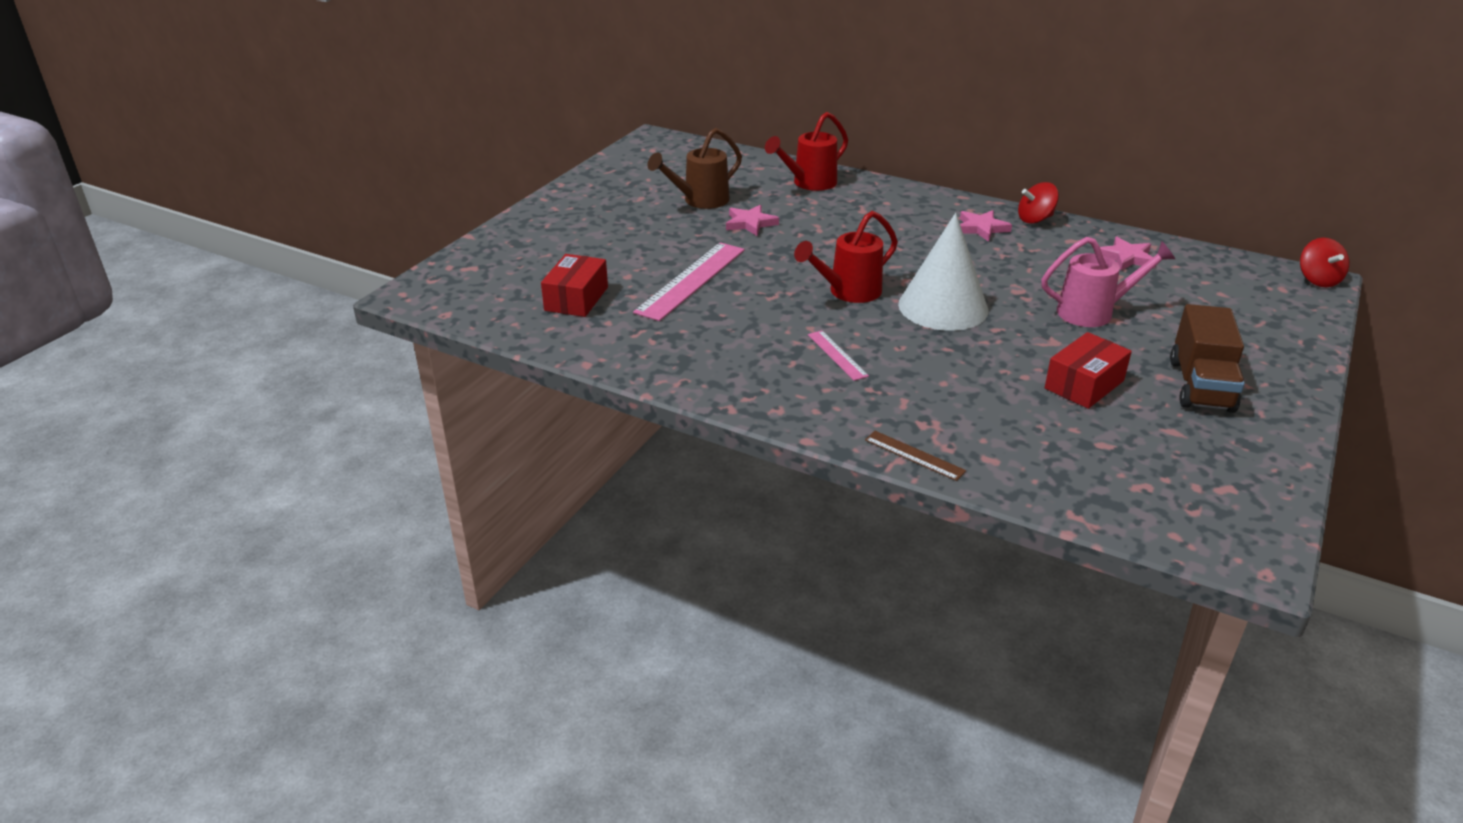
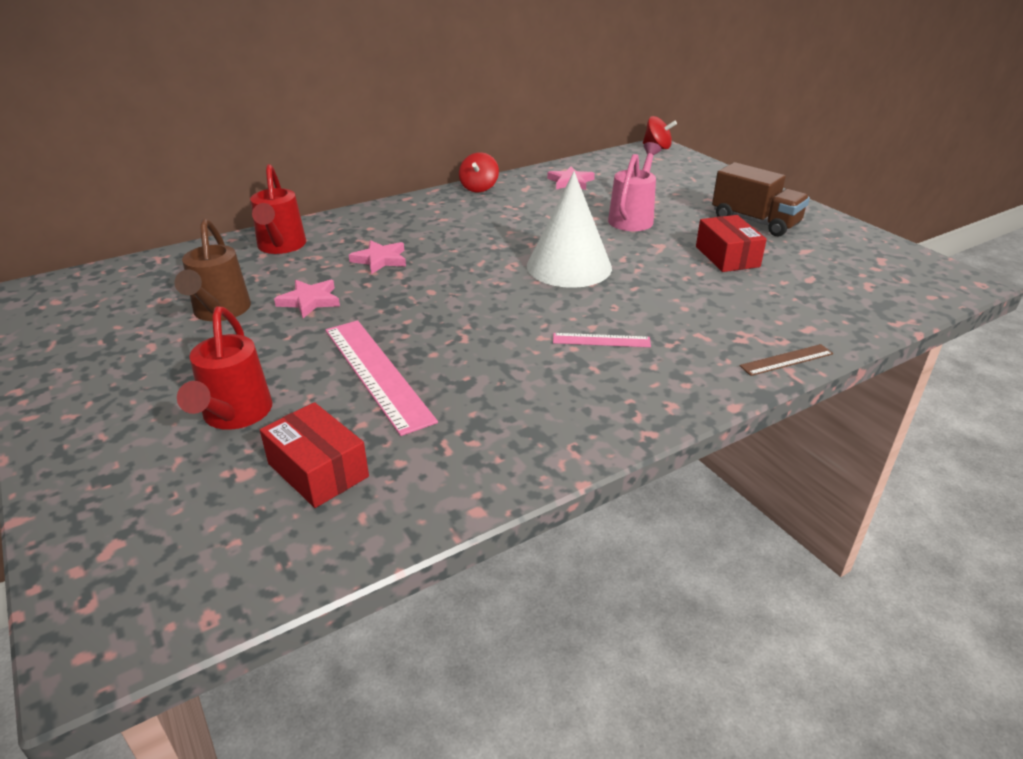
camera: 60 degrees left, 0 degrees up
red watering can [794,211,898,303] -> red watering can moved to [177,307,273,430]
pink star [960,210,1012,242] -> pink star moved to [349,240,406,274]

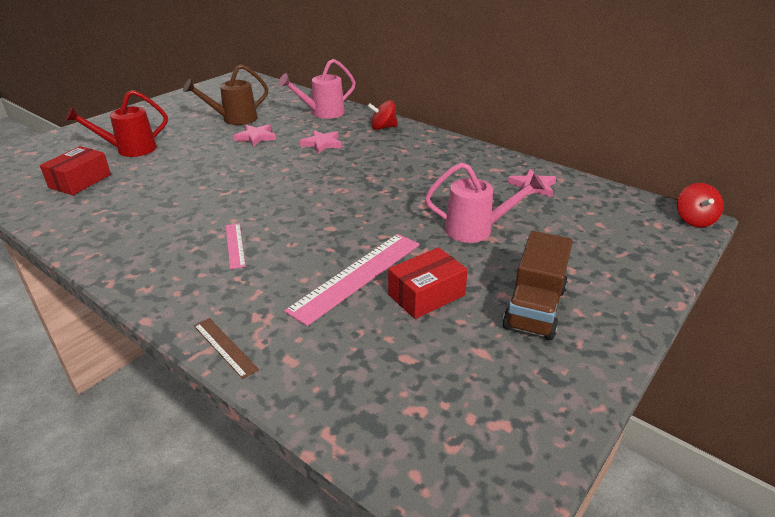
camera: 70 degrees right, 0 degrees up
red watering can [250,164,306,254] -> pink watering can [278,59,356,119]
pink ruler [326,320,438,436] -> pink ruler moved to [284,234,420,326]
red spinning top [459,152,499,192] -> red spinning top moved to [368,100,398,130]
white cone [527,171,612,288] -> none

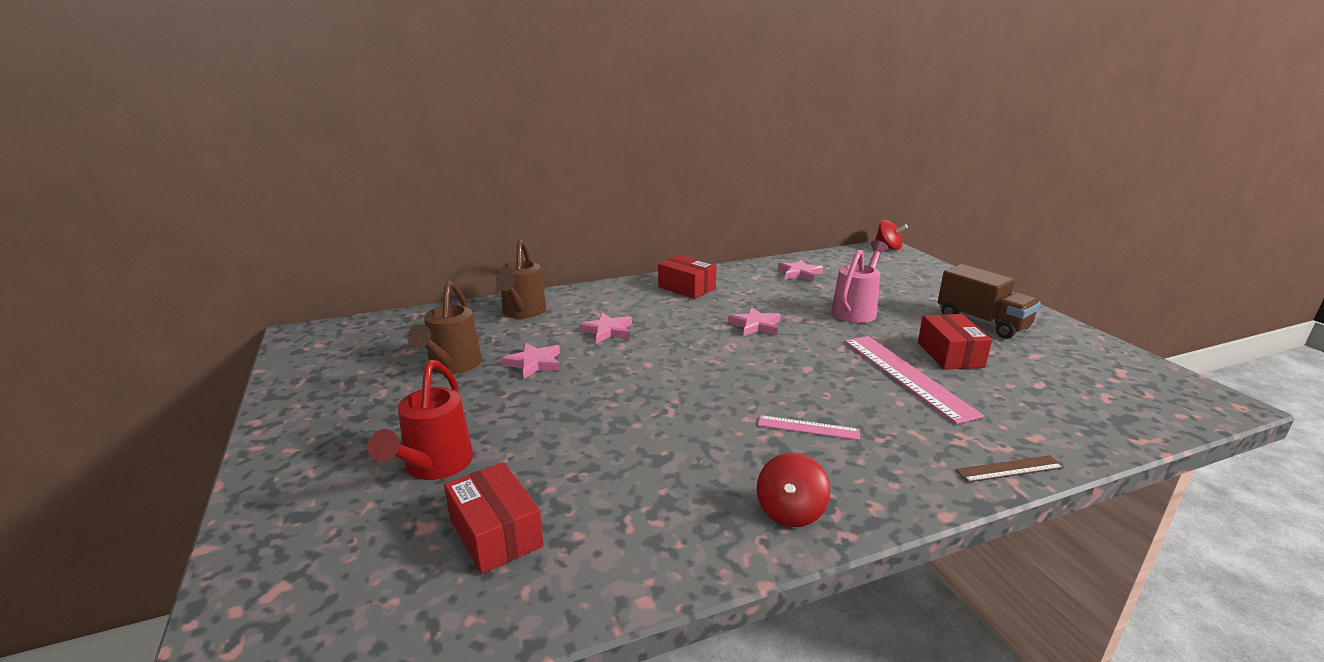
camera: 60 degrees left, 10 degrees down
pink watering can [278,59,356,119] -> brown watering can [495,239,546,319]
red spinning top [368,100,398,130] -> red spinning top moved to [757,453,830,527]
none -> red box [658,255,717,299]
none -> pink star [728,307,781,336]

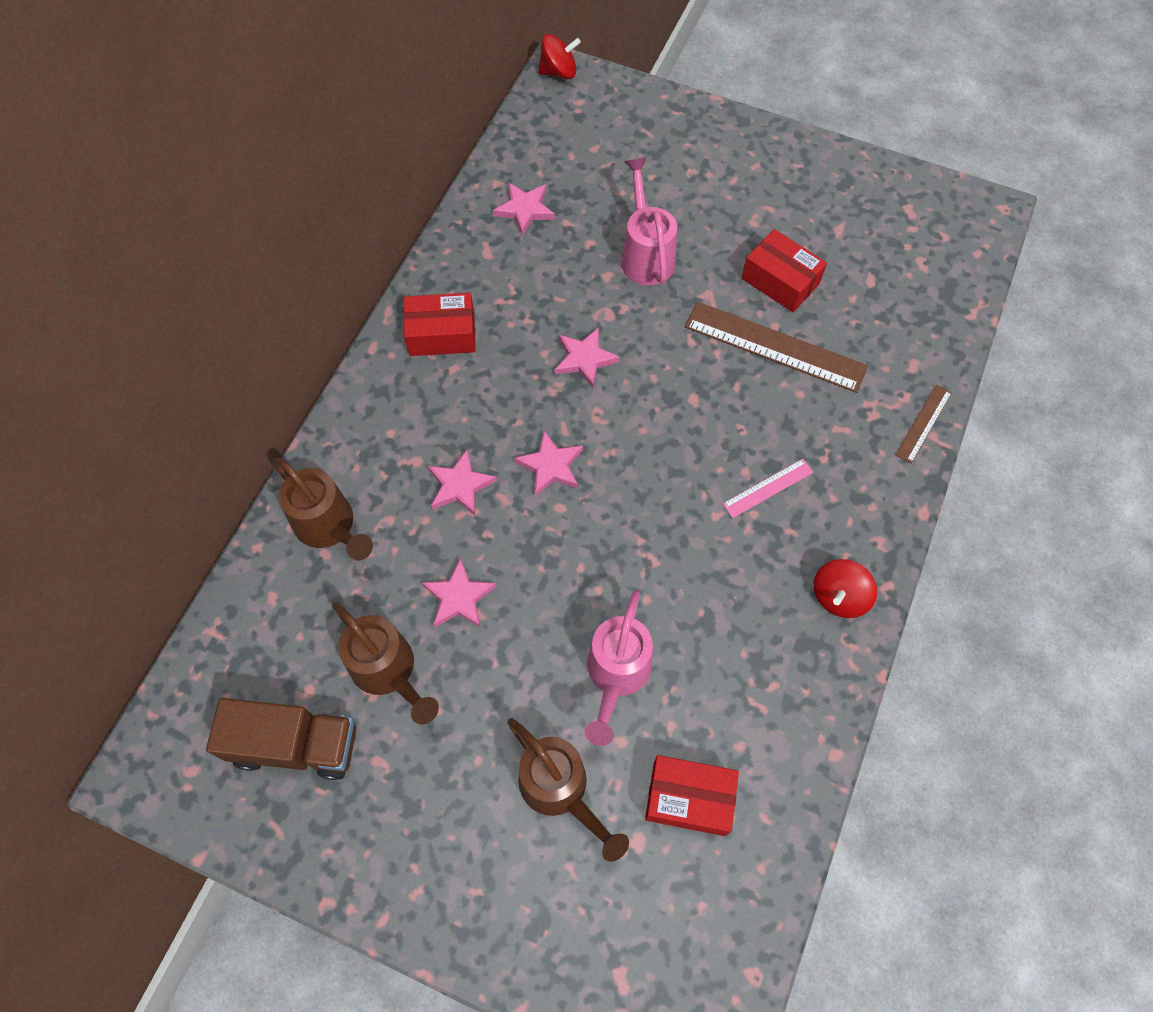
camera: 45 degrees left, 40 degrees up
red watering can [368,360,473,480] -> brown watering can [507,718,629,862]
red spinning top [757,453,830,527] -> red spinning top turned 60 degrees clockwise [813,559,877,618]
pink ruler [844,336,984,424] -> brown ruler [685,302,868,393]
brown truck [938,264,1041,339] -> brown truck moved to [206,698,356,780]
none -> pink star [514,430,583,496]
none -> pink watering can [584,590,653,746]

